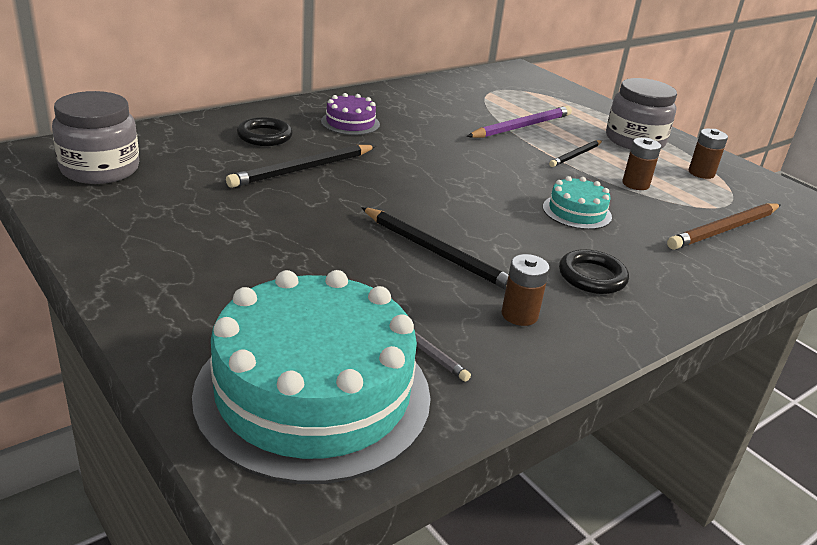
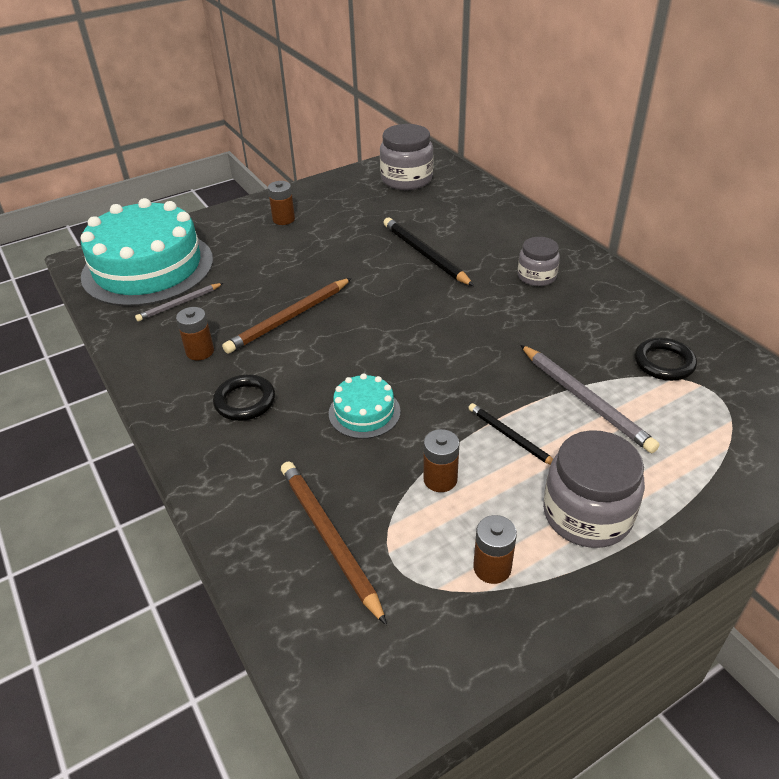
camera: 100 degrees right, 10 degrees up
black ring [237,117,293,146] -> black ring moved to [635,338,697,381]
purple cake [321,93,380,135] -> grey jar [518,237,560,286]
black pencil [361,207,509,290] -> brown pencil [222,278,352,354]
purple pencil [467,106,572,138] -> grey pencil [520,345,660,453]
none -> brown battery [268,181,295,225]

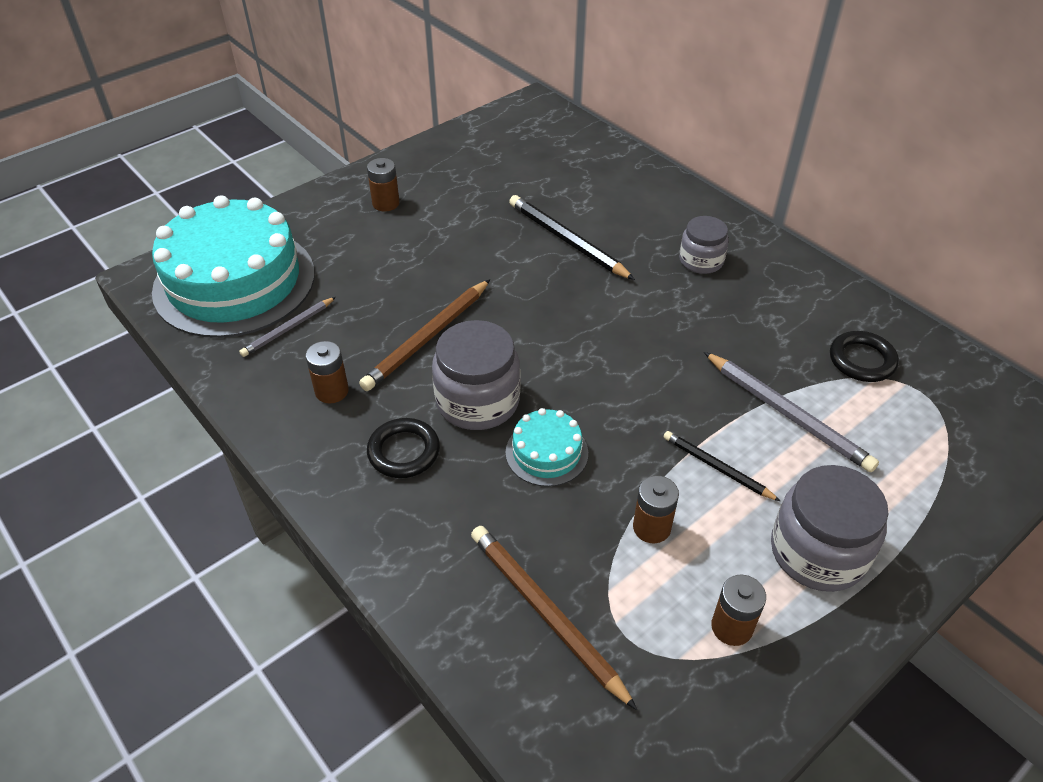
camera: 10 degrees left, 5 degrees up
grey jar [380,124,434,190] -> grey jar moved to [432,320,520,430]

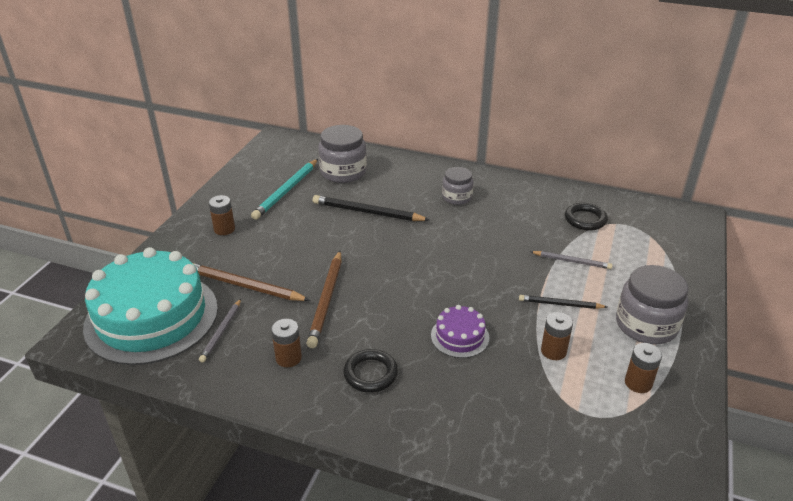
camera: 30 degrees left, 10 degrees down
grey jar [432,320,520,430] -> grey jar moved to [318,125,367,183]
brown pencil [471,526,637,710] -> brown pencil moved to [192,263,310,301]
turquoise cake [506,408,588,487] -> purple cake [431,305,489,358]
grey pencil [704,352,879,472] -> grey pencil [530,251,613,269], size x0.61
none -> turquoise pencil [251,159,318,220]

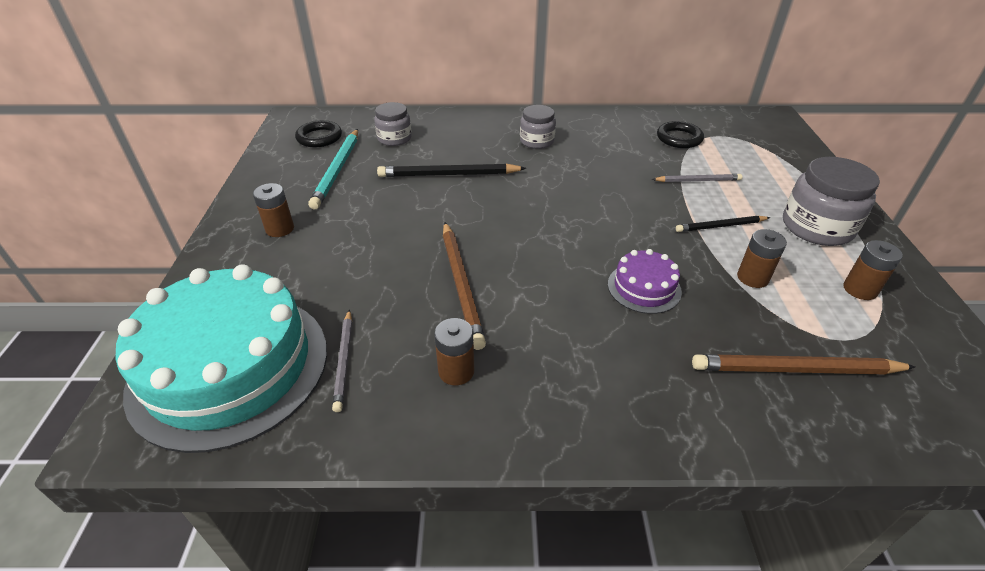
camera: 20 degrees left, 5 degrees up
brown pencil [192,263,310,301] -> brown pencil moved to [692,354,915,375]
grey jar [318,125,367,183] -> grey jar [374,102,412,146], size x0.62
black ring [343,349,398,392] -> black ring moved to [295,120,342,147]

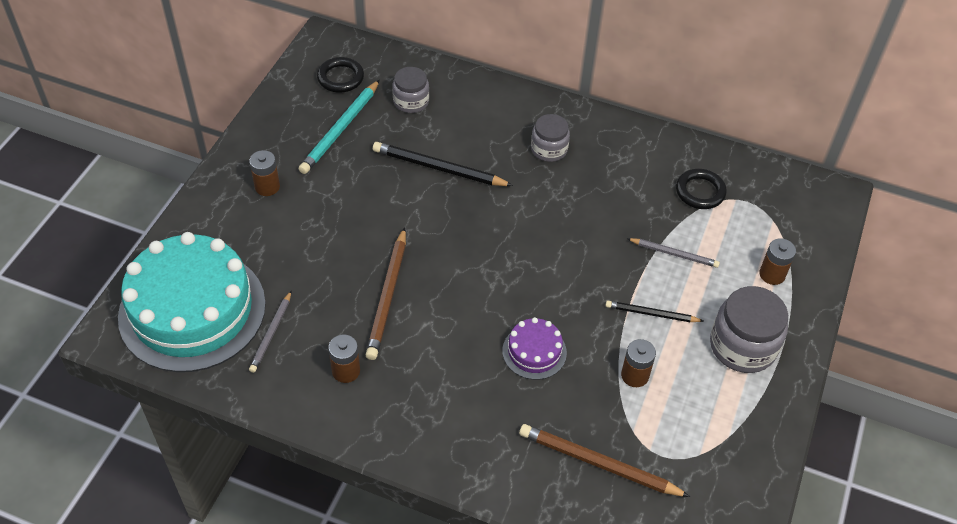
camera: 20 degrees right, 10 degrees up
brown battery [843,240,903,300] -> brown battery moved to [759,238,796,285]

